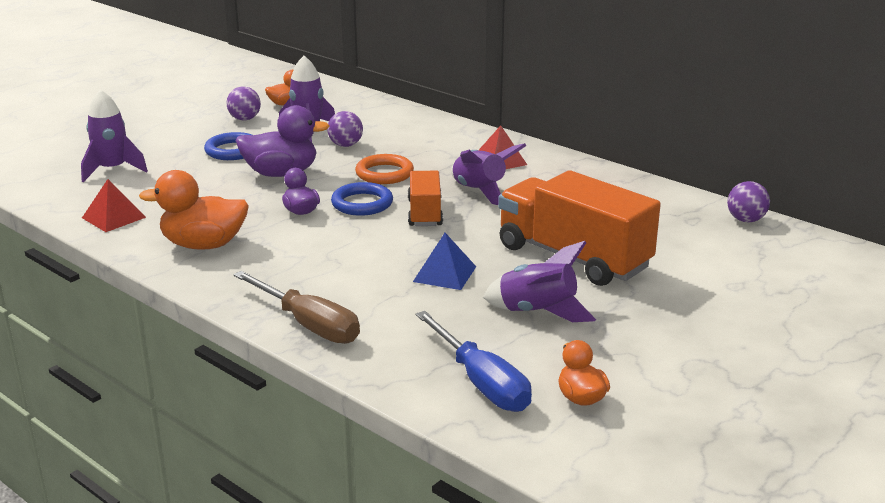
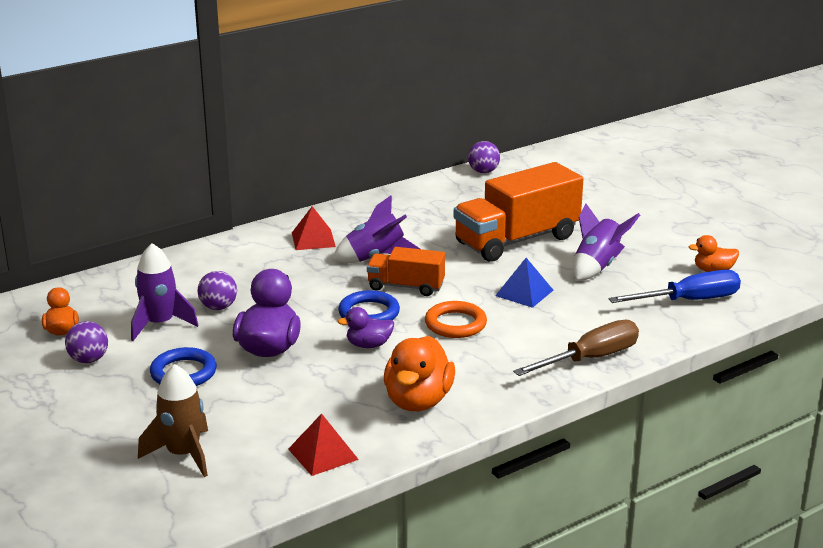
camera: 75 degrees left, 0 degrees up
purple rocket [81,89,148,182] -> brown rocket [138,364,208,477]
orange ring [355,154,414,184] -> orange ring moved to [425,301,487,338]

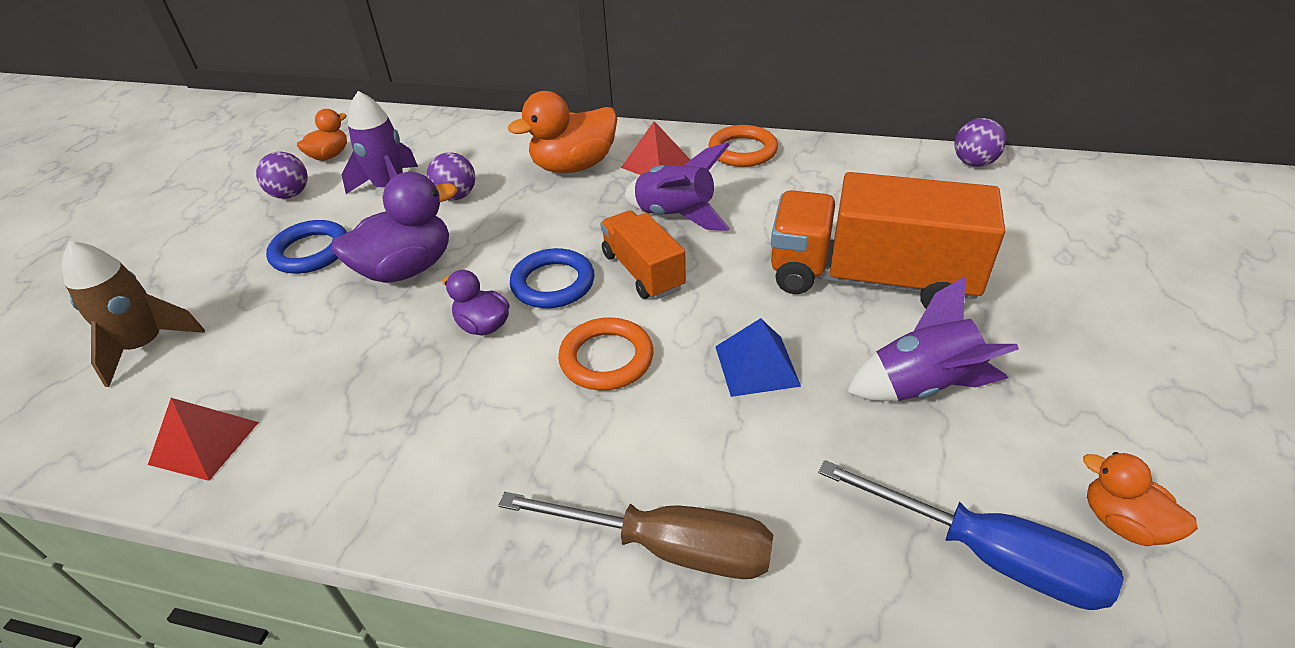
camera: 50 degrees right, 15 degrees up
orange duck [384,336,455,411] -> orange duck moved to [508,91,617,173]
none -> orange ring [709,125,778,167]

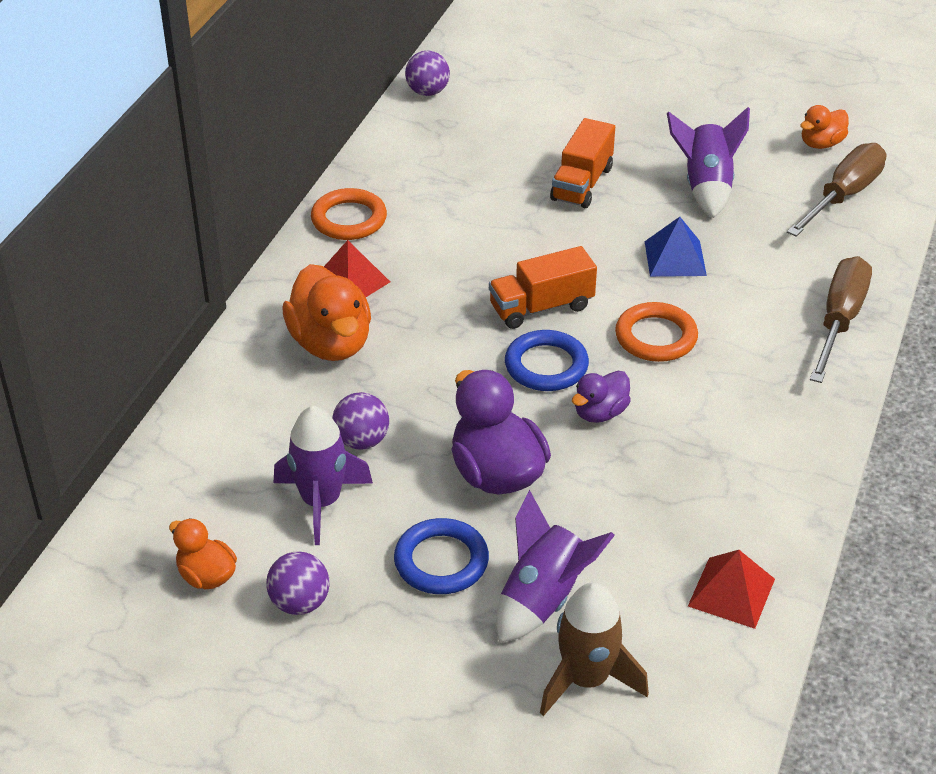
camera: 85 degrees left, 0 degrees up
purple rocket [624,142,730,231] -> purple rocket moved to [496,490,615,643]
orange truck [771,172,1005,309] -> orange truck [550,118,615,208], size x0.55
blue screwdriver [818,460,1124,610] -> brown screwdriver [787,143,886,237]

